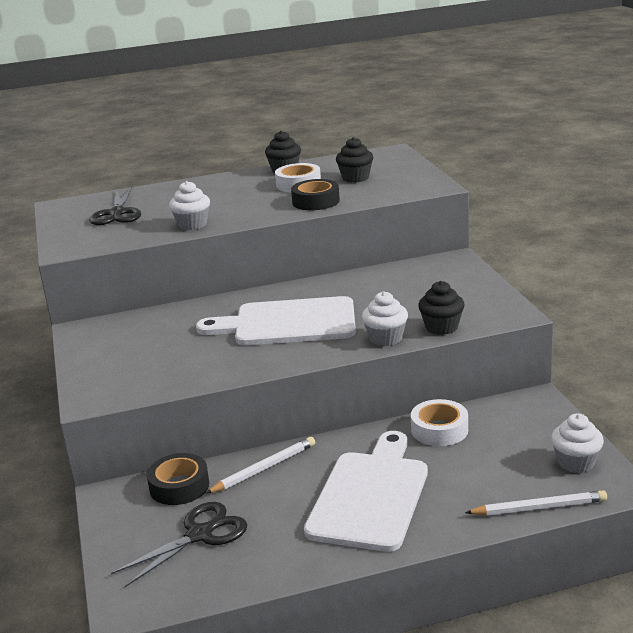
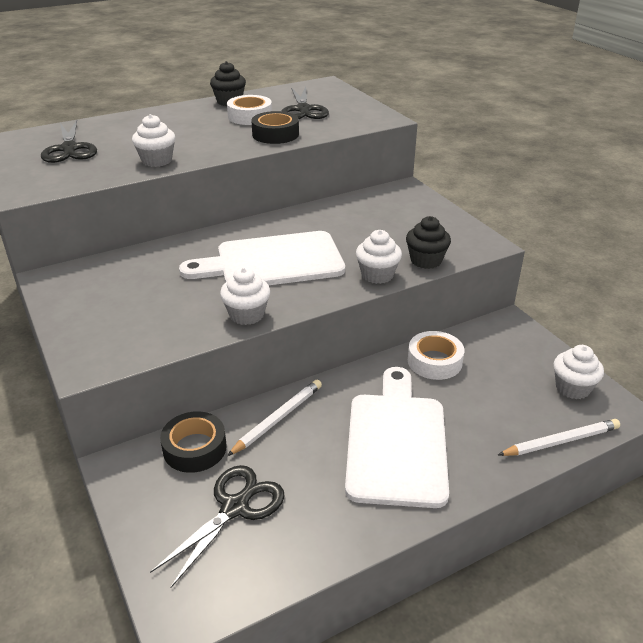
camera: 15 degrees left, 10 degrees up
black cupcake [336,137,373,183] -> black scissors [282,87,329,119]
none -> white cupcake [220,267,270,325]

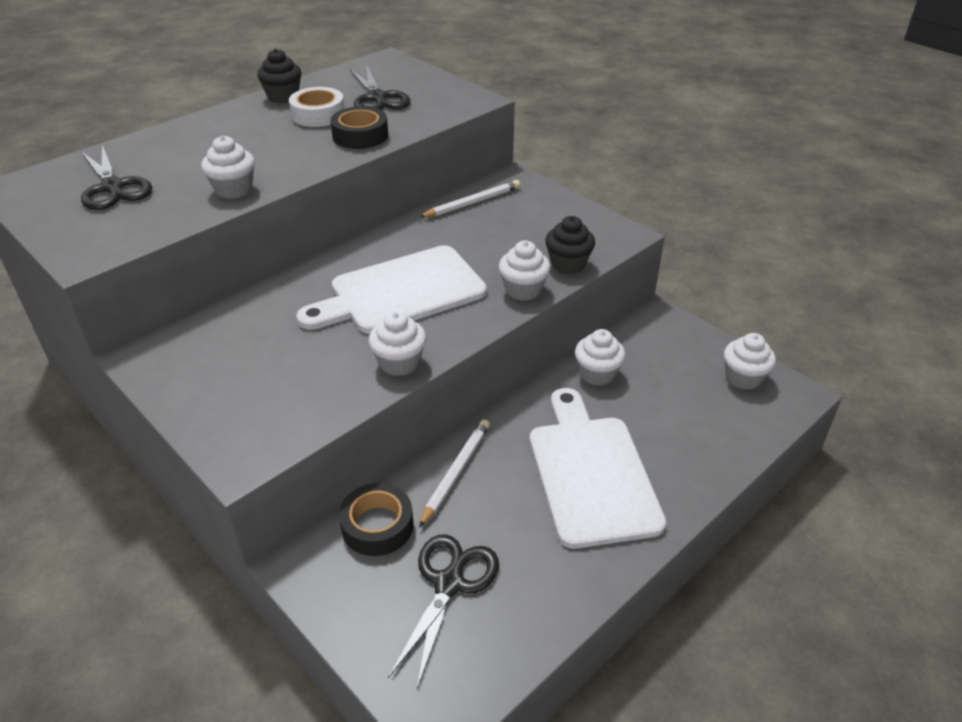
camera: 15 degrees left, 5 degrees up
white tape [408,331,464,380] -> white cupcake [575,329,626,386]
white pencil [498,419,620,456] -> white pencil moved to [419,180,520,218]

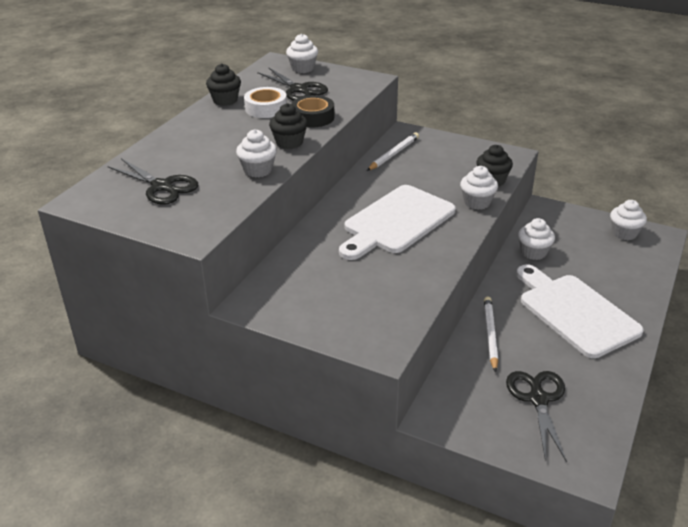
camera: 20 degrees left, 5 degrees down
black tape [339,483,413,556] -> none
white cupcake [369,311,426,376] -> white cupcake moved to [286,34,318,73]
none -> black cupcake [269,103,308,149]

